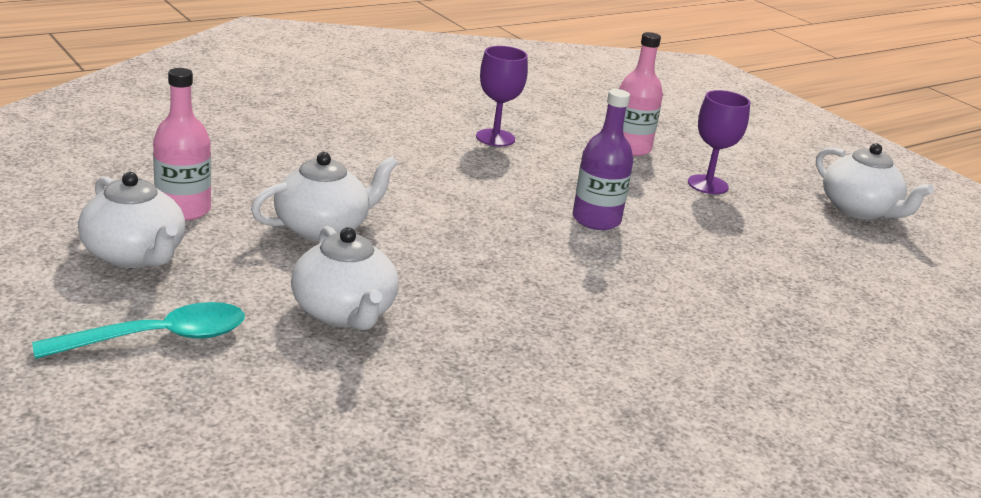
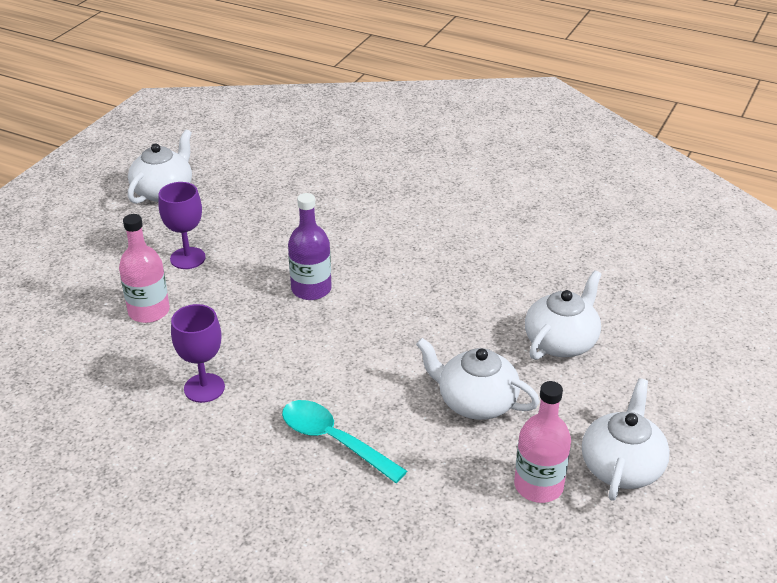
camera: 115 degrees left, 10 degrees up
turquoise spoon [32,302,245,359] -> turquoise spoon moved to [282,400,407,483]

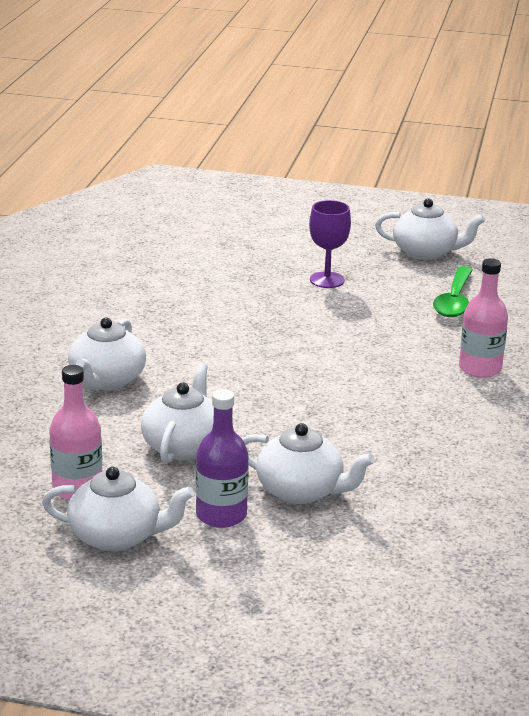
camera: 75 degrees right, 10 degrees down
pink bottle [119,214,170,323] -> pink bottle moved to [459,258,508,378]
purple goblet [171,304,225,403] -> none
turquoise spoon [282,400,407,483] -> white teapot [68,317,146,390]
purple bottle [288,193,332,300] -> purple bottle moved to [196,389,249,528]
none -> green spoon [433,266,473,317]

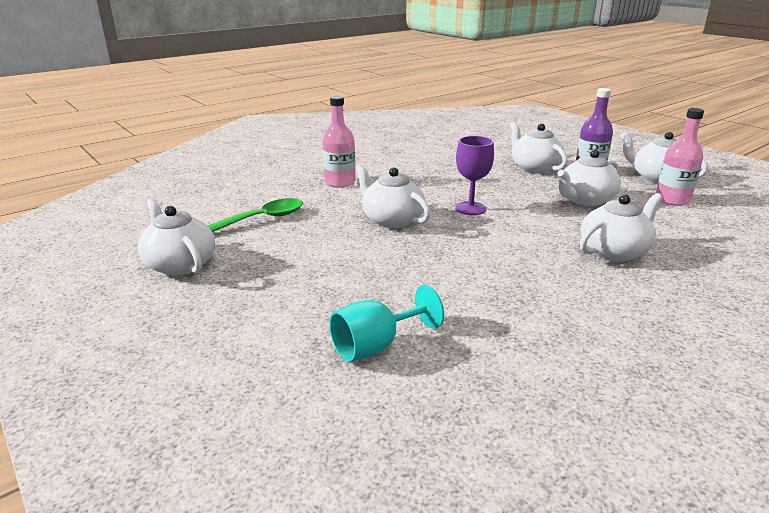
camera: 140 degrees left, 0 degrees up
purple goblet [309,200,351,288] -> purple goblet moved to [455,136,494,215]
none -> turquoise goblet [329,285,444,361]
none -> white teapot [356,164,431,228]

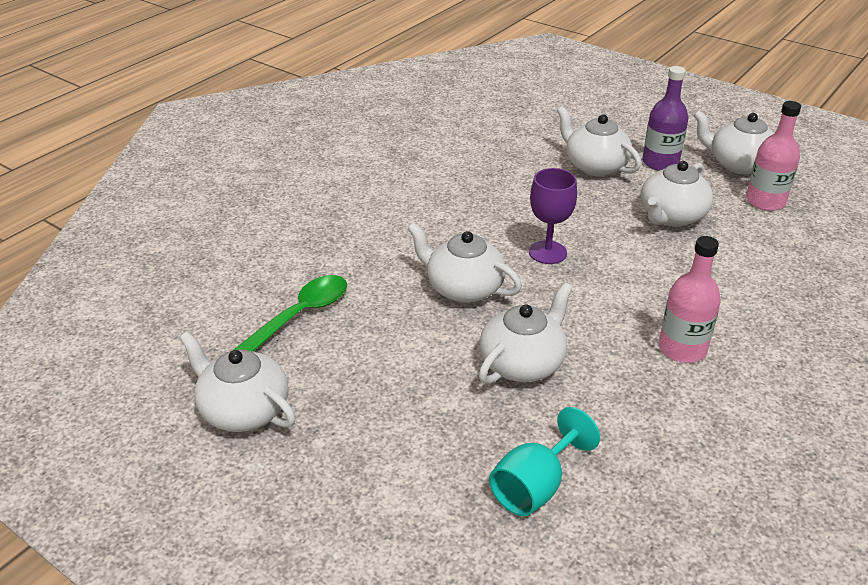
camera: 15 degrees left, 10 degrees up
pink bottle [323,96,356,188] -> pink bottle moved to [659,236,721,363]
white teapot [580,193,663,262] -> white teapot moved to [479,282,572,384]

